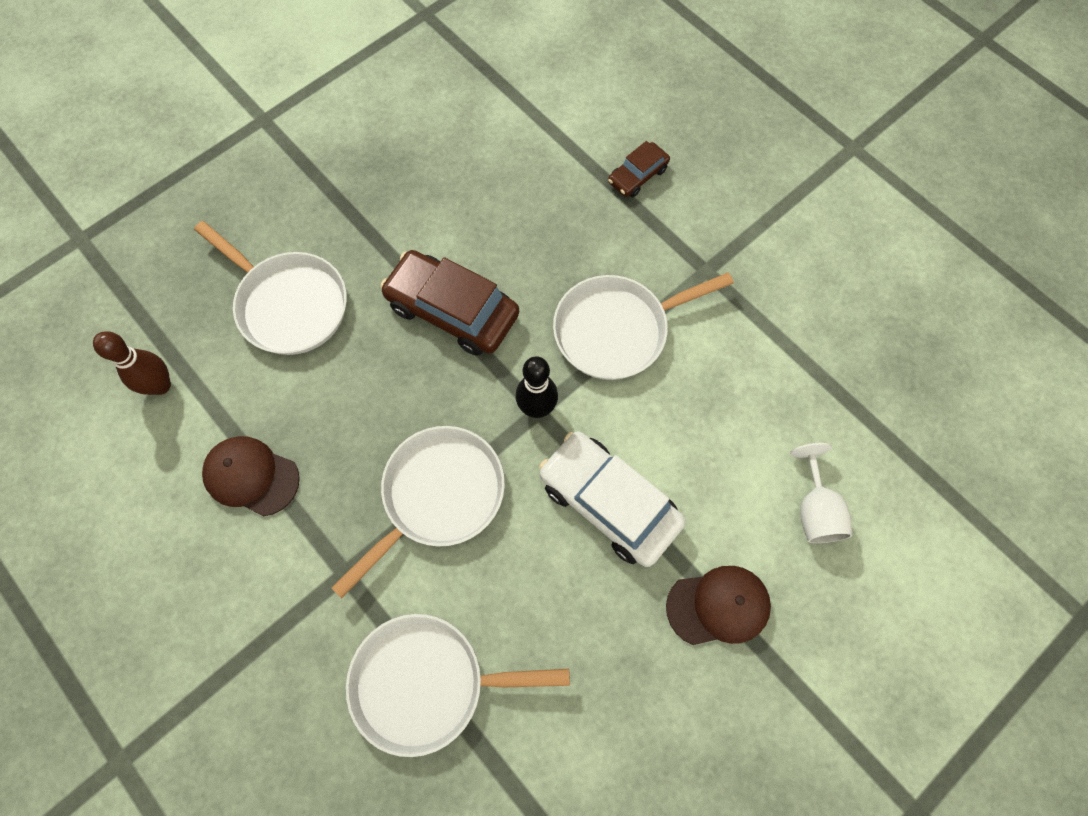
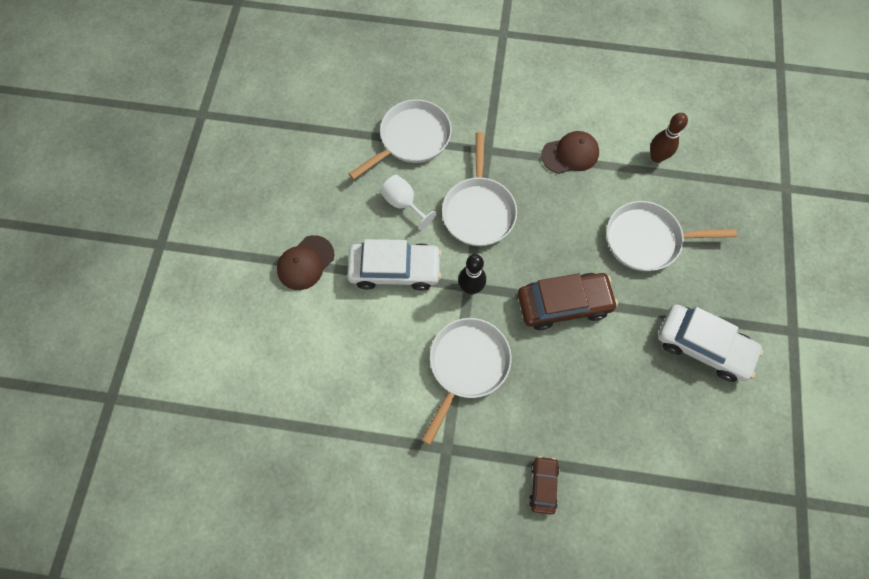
camera: 140 degrees right, 0 degrees up
white goblet [790,443,852,543] -> white goblet moved to [380,175,437,230]
none -> white car [658,304,764,382]

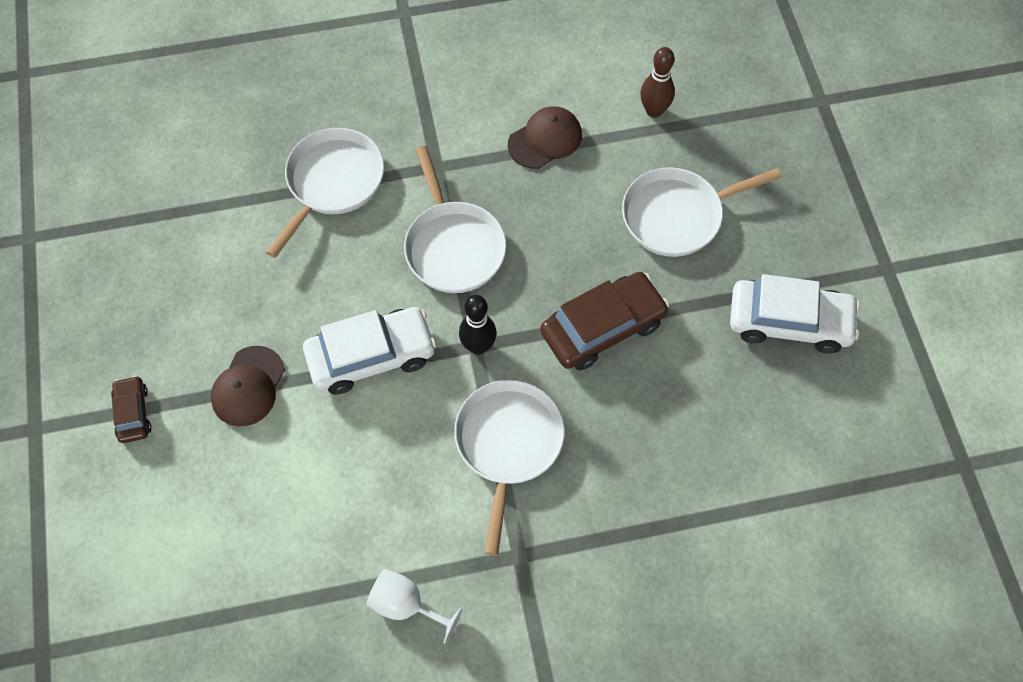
camera: 20 degrees left, 5 degrees down
white goblet [380,175,437,230] -> white goblet moved to [367,569,463,644]
brown car [529,456,559,515] -> brown car moved to [111,376,151,443]

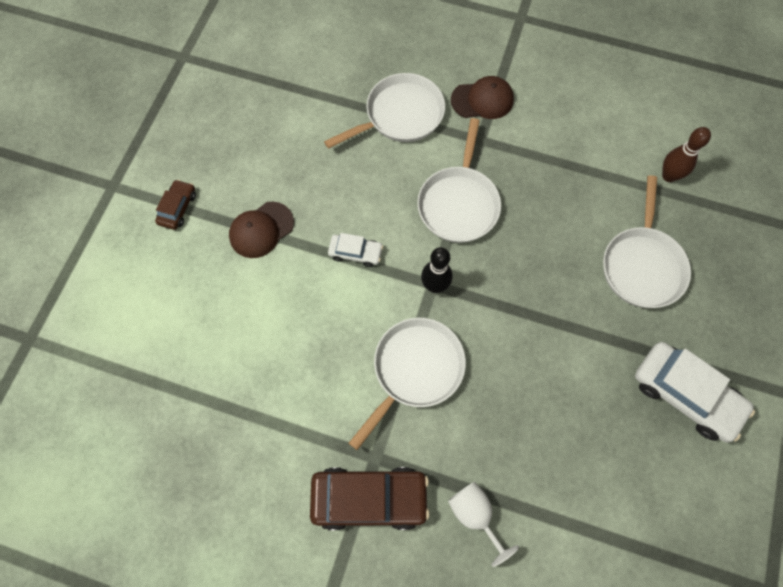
camera: 30 degrees right, 5 degrees up
white car [303,307,436,395] -> white car [328,233,383,267], size x0.52
white goblet [367,569,463,644] -> white goblet moved to [448,482,519,567]
brown cap [508,106,582,169] -> brown cap moved to [451,76,514,119]
brown car [540,272,669,371] -> brown car moved to [310,467,430,530]
white pan [622,167,782,257] -> white pan turned 90 degrees counterclockwise [603,175,691,308]

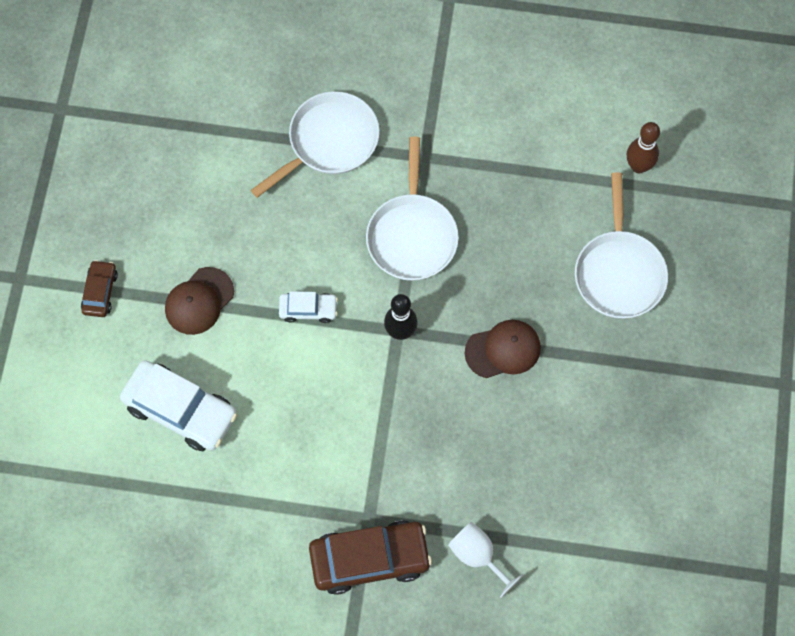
camera: 10 degrees left, 0 degrees up
white pan [349,318,466,450] -> none
brown cap [451,76,514,119] -> brown cap moved to [465,320,541,378]
white car [635,342,755,442] -> white car moved to [120,360,237,451]

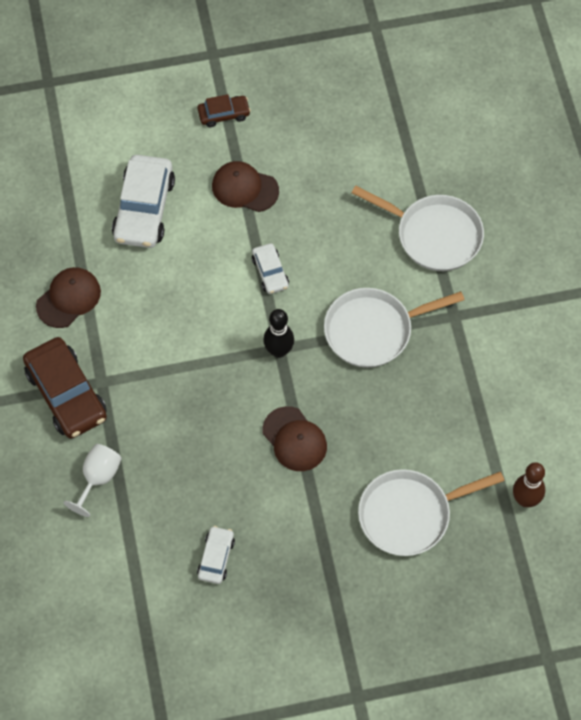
camera: 70 degrees right, 5 degrees down
none -> brown cap [36,267,101,328]
none -> white car [197,526,235,584]

